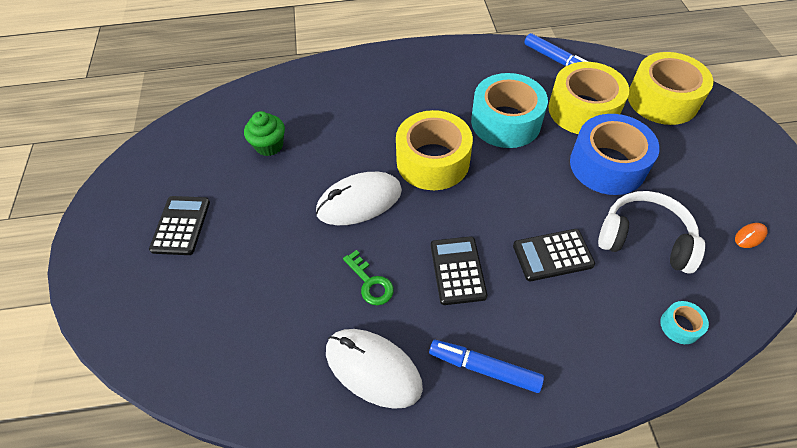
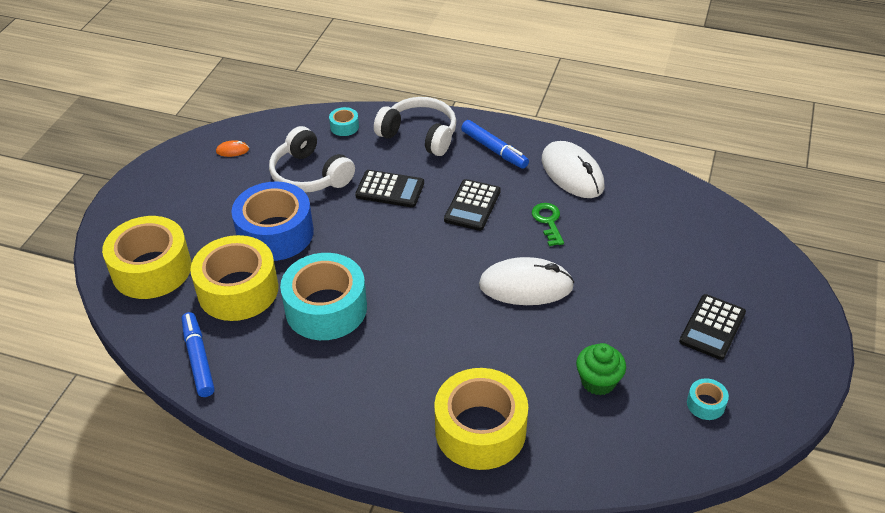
camera: 155 degrees left, 10 degrees down
yellow tape [396,110,473,190] -> yellow tape moved to [434,368,528,470]
none -> white headphones [374,97,456,156]
none -> turquoise tape [687,378,729,420]

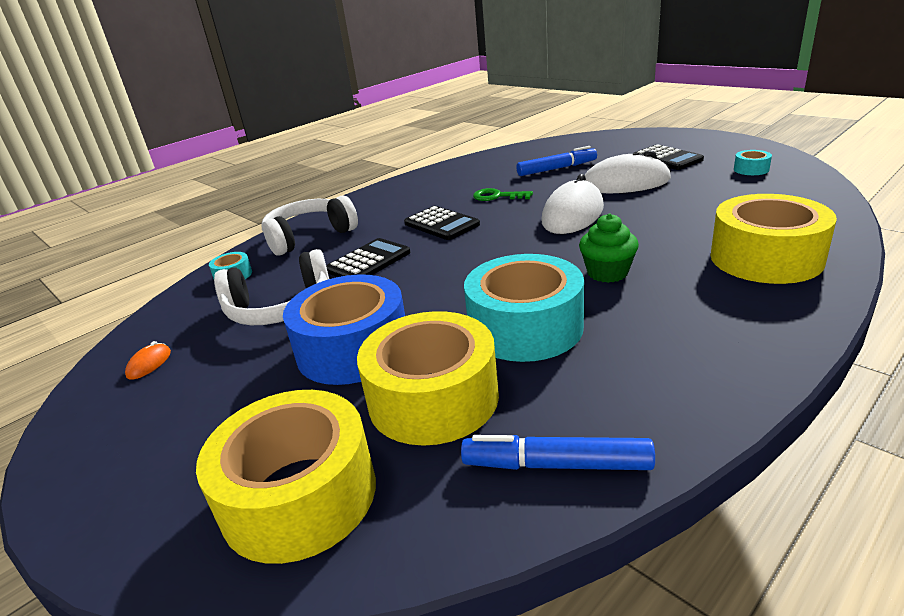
camera: 60 degrees left, 15 degrees down
blue marker [461,120,529,169] -> blue marker moved to [516,146,597,176]
white mouse [542,141,604,198] -> white mouse moved to [585,150,671,193]
green cupcake [576,343,626,395] -> green cupcake moved to [579,213,639,283]

